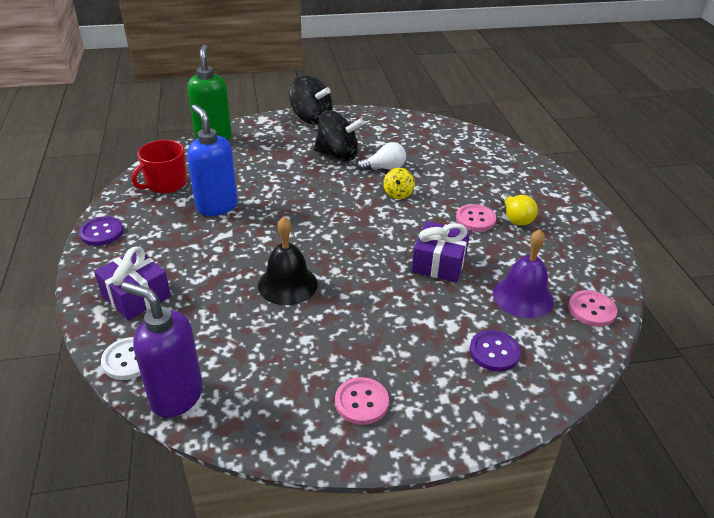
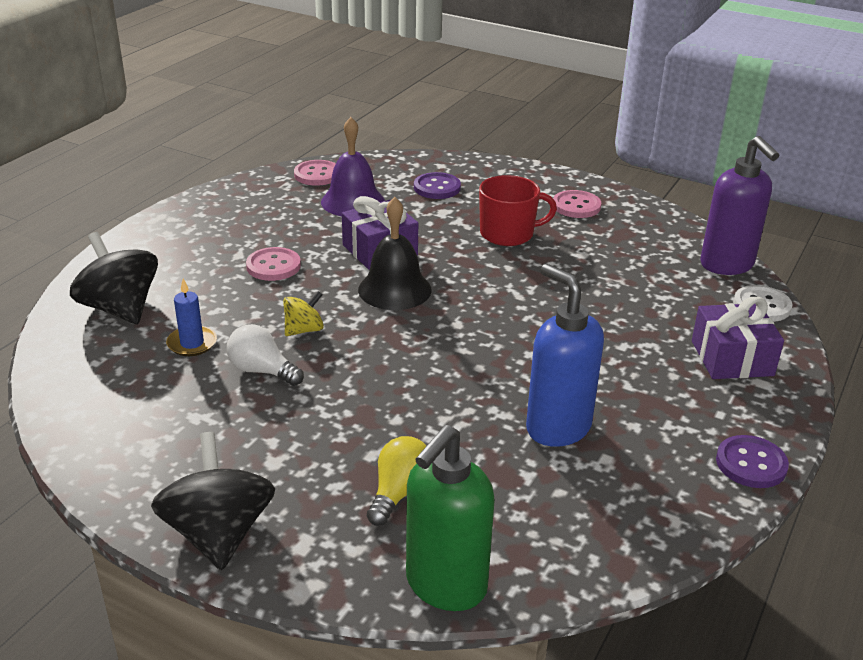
camera: 140 degrees left, 5 degrees down
red mug [132,140,187,193] -> red mug moved to [479,175,557,246]
blue soap dispenser [187,105,238,216] -> blue soap dispenser turned 135 degrees clockwise [526,264,604,447]
black bell [258,217,318,305] -> black bell moved to [358,197,431,310]
black spinning top [314,110,364,161] -> black spinning top moved to [70,232,158,324]
yellow light bulb [500,193,538,226] -> yellow light bulb moved to [367,436,426,526]
none -> blue candle [166,279,217,356]

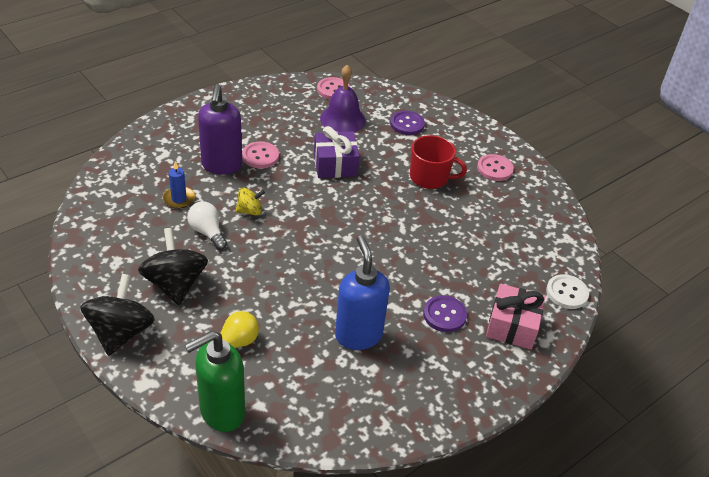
camera: 20 degrees right, 10 degrees up
black spinning top [70,232,158,324] -> black spinning top moved to [138,228,208,305]
black bell [358,197,431,310] -> none
purple gift [692,297,784,379] -> pink gift [486,284,545,350]
purple soap dispenser [700,136,779,275] -> purple soap dispenser moved to [198,85,242,175]
purple button [716,435,789,488] -> purple button moved to [423,295,467,332]

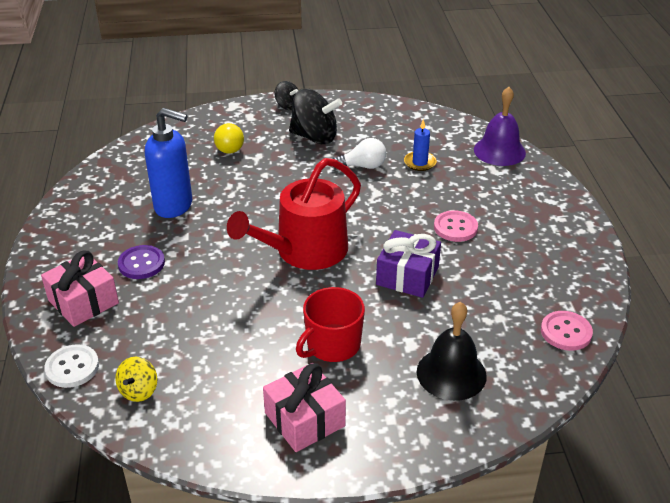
camera: 125 degrees right, 5 degrees down
black spinning top [80,274,155,356] -> black spinning top [275,81,298,110], size x0.53
green soap dispenser [185,331,245,432] -> none
purple soap dispenser [198,85,242,175] -> none
yellow spinning top [235,187,265,216] -> yellow spinning top moved to [115,357,157,402]
purple bell [320,65,366,132] -> purple bell moved to [474,87,526,166]
purple button [390,111,425,135] -> black bell [417,302,487,401]
pink button [477,154,514,181] -> pink gift [263,363,346,452]
none -> red watering can [227,158,361,270]

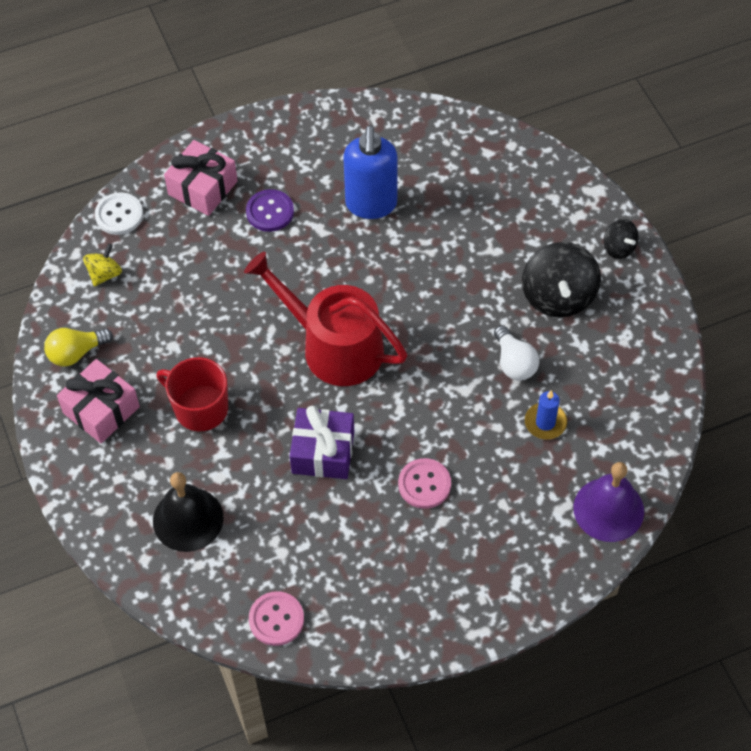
camera: 75 degrees right, 20 degrees up
yellow spinning top [115,357,157,402] -> yellow spinning top turned 120 degrees clockwise [83,244,122,287]
yellow light bulb [214,123,244,153] -> yellow light bulb moved to [44,328,113,367]
black spinning top [275,81,298,110] -> black spinning top turned 60 degrees counterclockwise [604,219,638,259]

